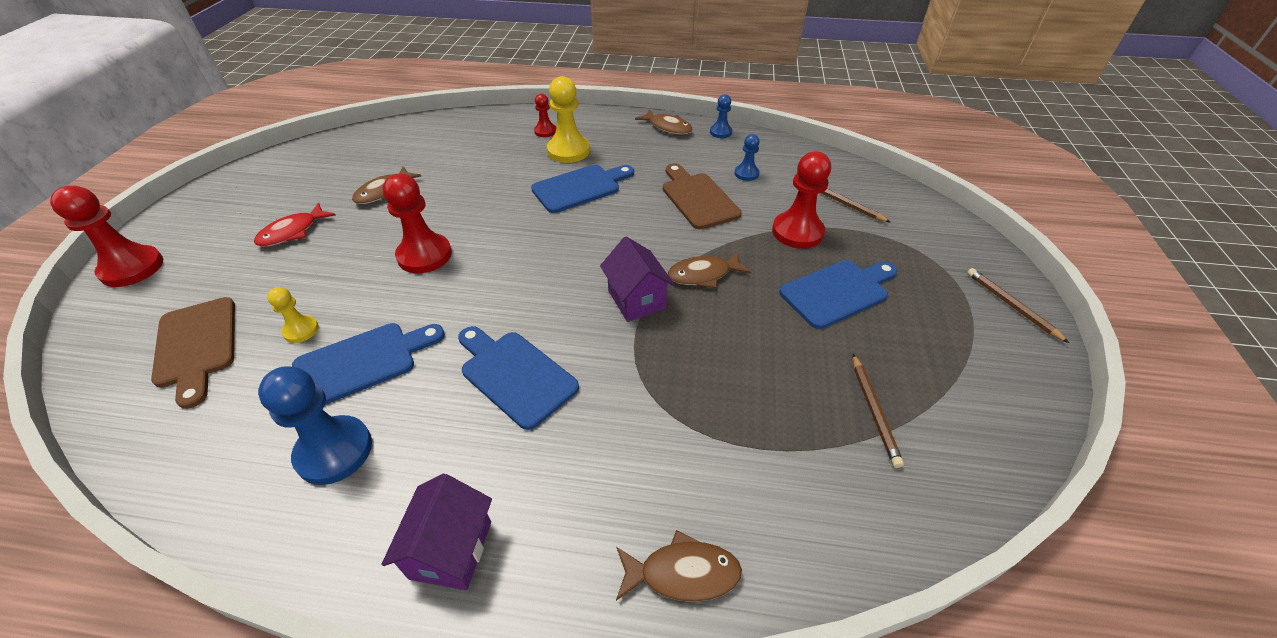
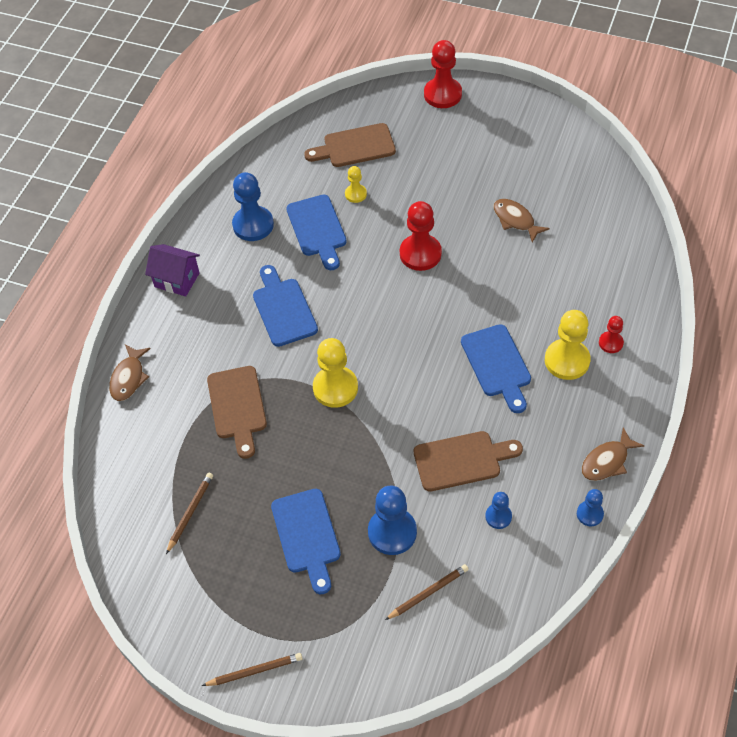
camera: 105 degrees right, 10 degrees up
red fish [254,203,336,247] -> none
blue cutting board [458,326,579,430] -> blue cutting board turned 75 degrees counterclockwise [253,265,318,347]
purple house [600,236,675,322] -> yellow pawn [313,338,358,408]
brown fish [668,251,751,288] -> none
red pawn [772,151,831,249] -> blue pawn [368,486,417,555]
brown pencil [853,354,904,468] -> brown pencil turned 105 degrees clockwise [166,473,213,554]
none -> brown cutting board [207,366,267,459]

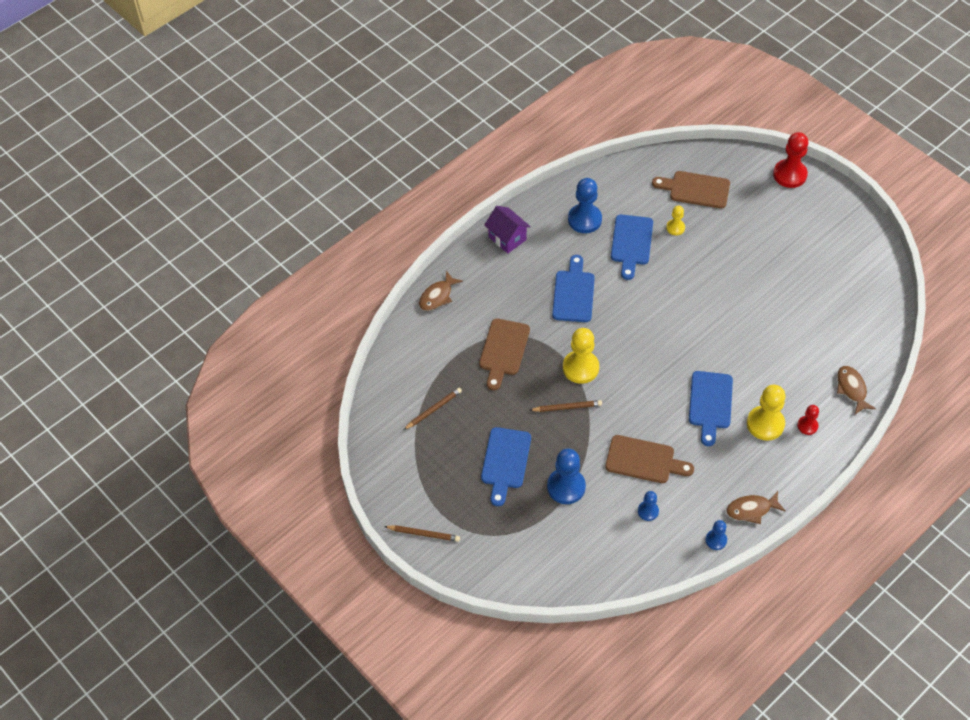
camera: 25 degrees right, 0 degrees up
brown pencil [385,564,469,620] -> brown pencil moved to [530,400,602,412]
red pawn [400,201,442,271] -> none
brown fish [493,199,550,243] -> brown fish moved to [837,366,876,414]

